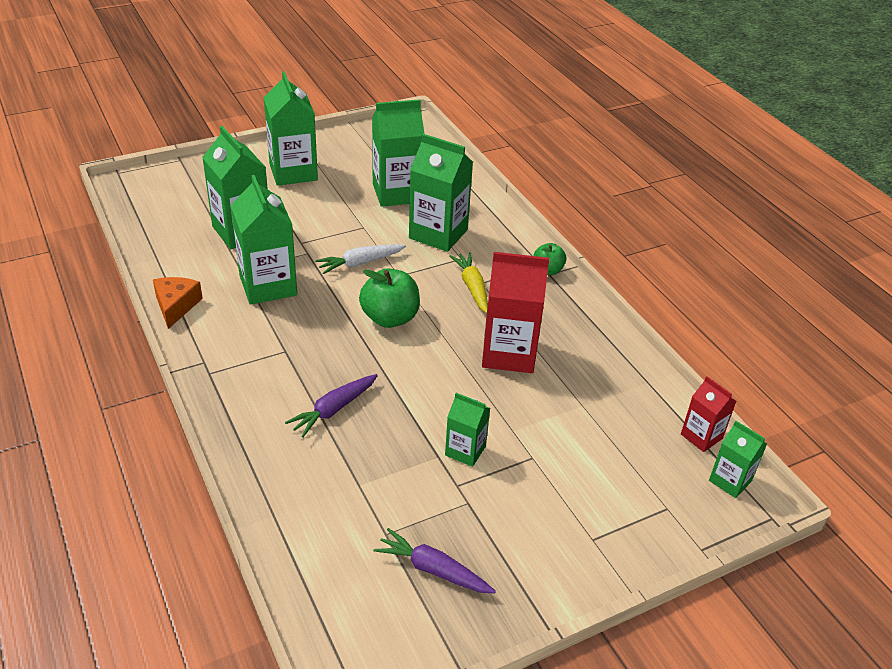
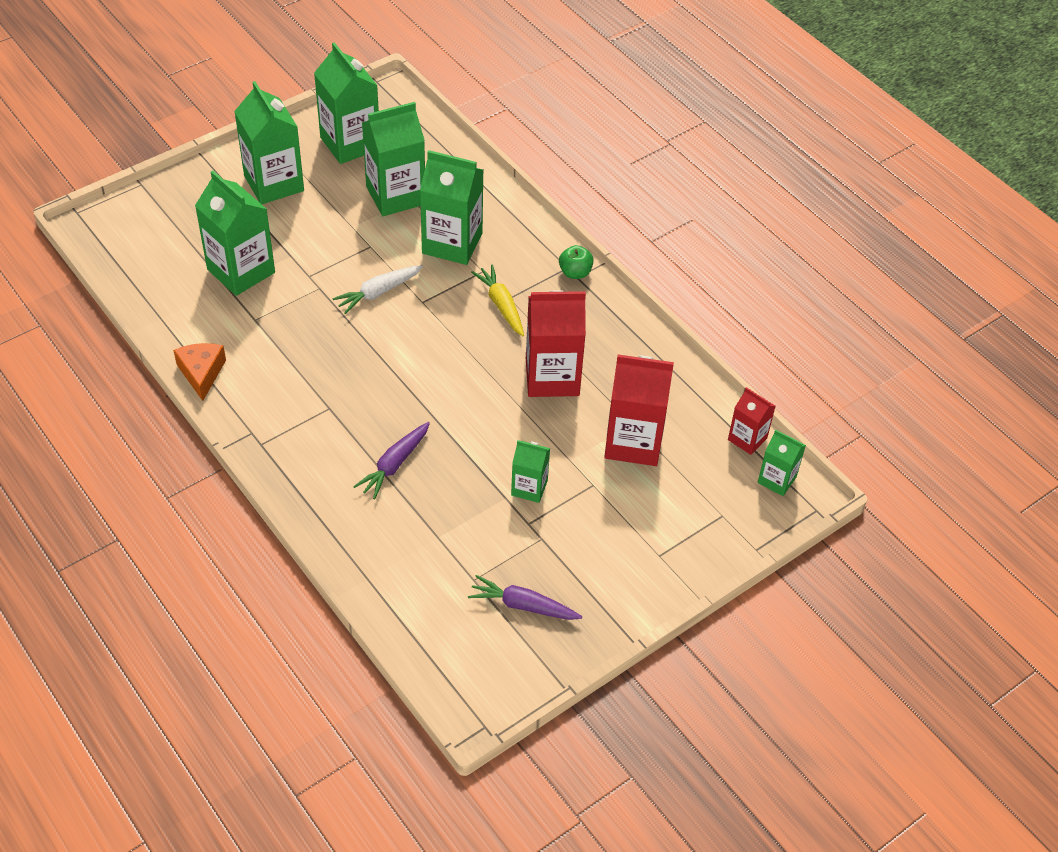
camera: 10 degrees left, 10 degrees up
green carton [231,175,297,305] -> green carton moved to [314,42,379,164]
green apple [359,269,420,328] -> none
none -> red carton [604,354,674,466]

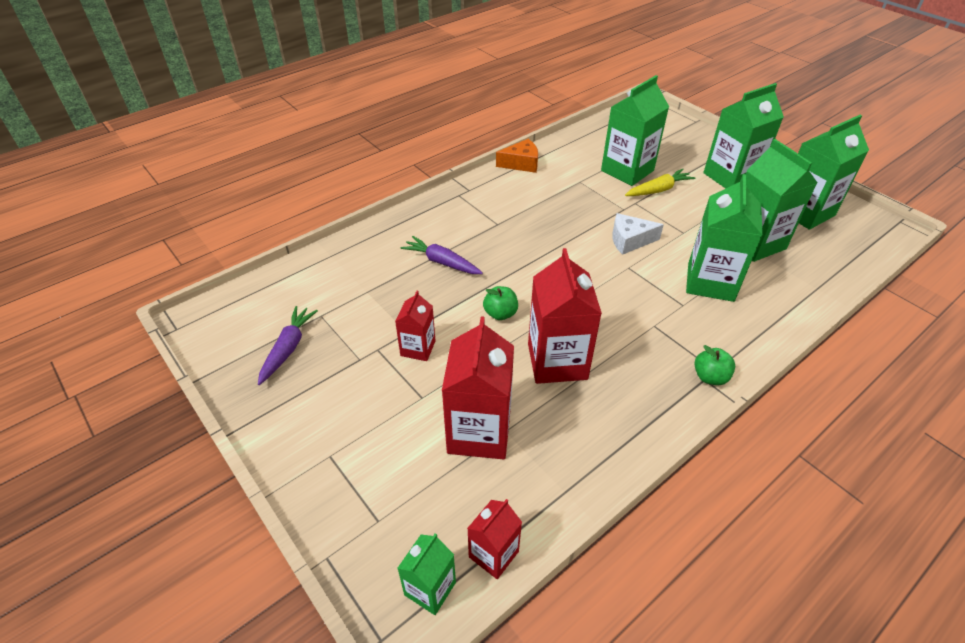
camera: 90 degrees right, 5 degrees down
white carrot [332,265,423,314] -> white cheese [612,213,664,255]
yellow carrot [471,265,524,336] -> yellow carrot moved to [625,169,695,196]
green carton [511,440,550,503] -> red carton [395,291,436,361]
none -> green apple [483,286,518,320]

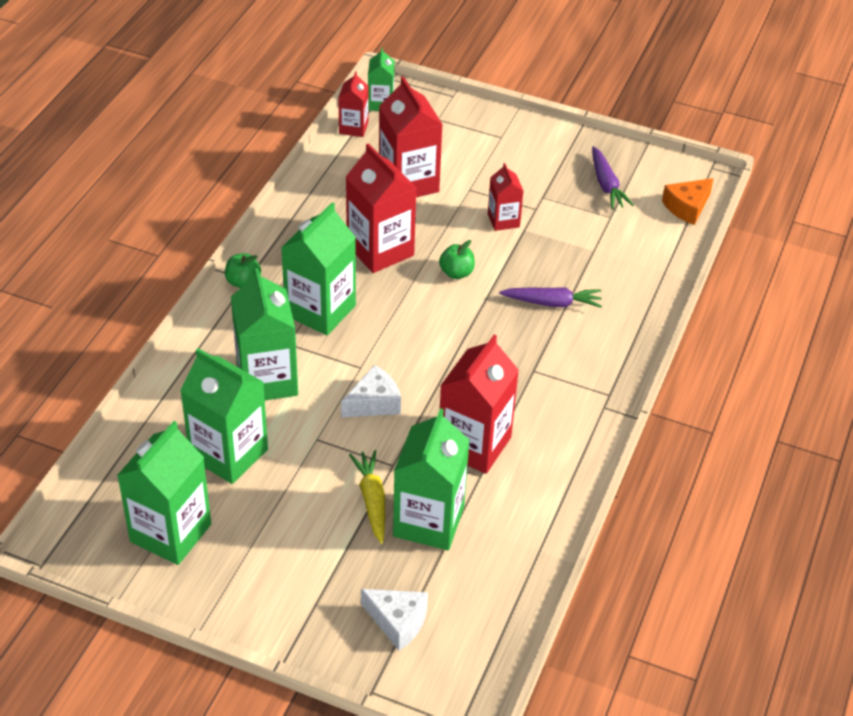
camera: 150 degrees right, 0 degrees up
orange cheese [496,139,538,173] -> orange cheese moved to [662,178,714,225]
yellow carrot [625,169,695,196] -> yellow carrot turned 135 degrees clockwise [349,450,385,544]
green carton [703,83,784,189] -> green carton moved to [281,202,356,335]
none -> white cheese [361,589,428,651]
none -> red carton [440,335,519,474]

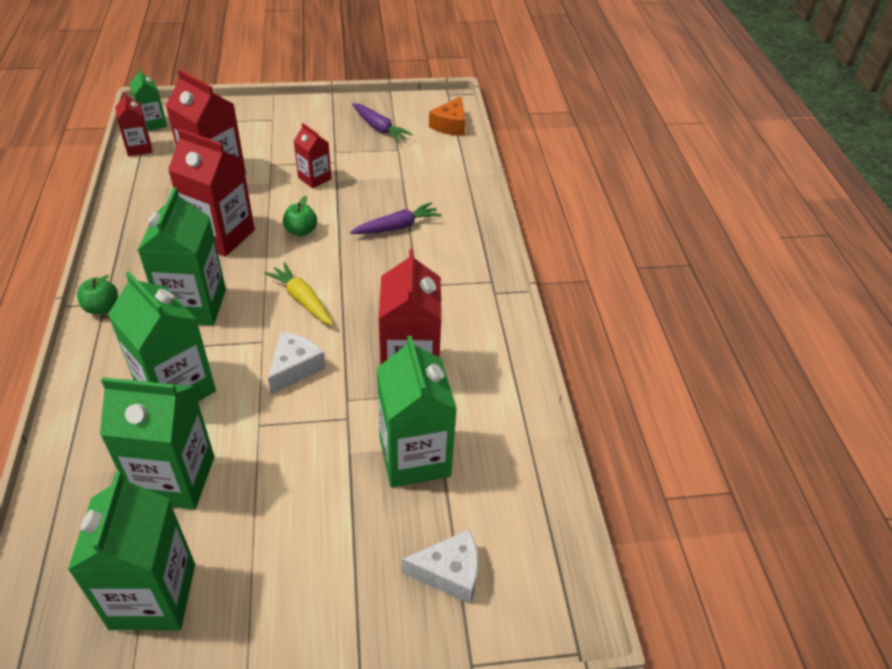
camera: 30 degrees left, 0 degrees up
yellow carrot [349,450,385,544] -> yellow carrot moved to [264,262,334,326]

